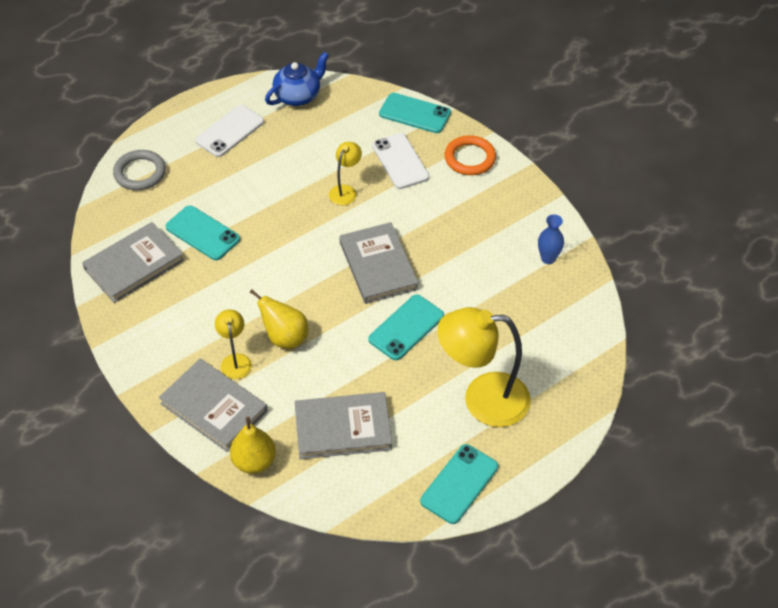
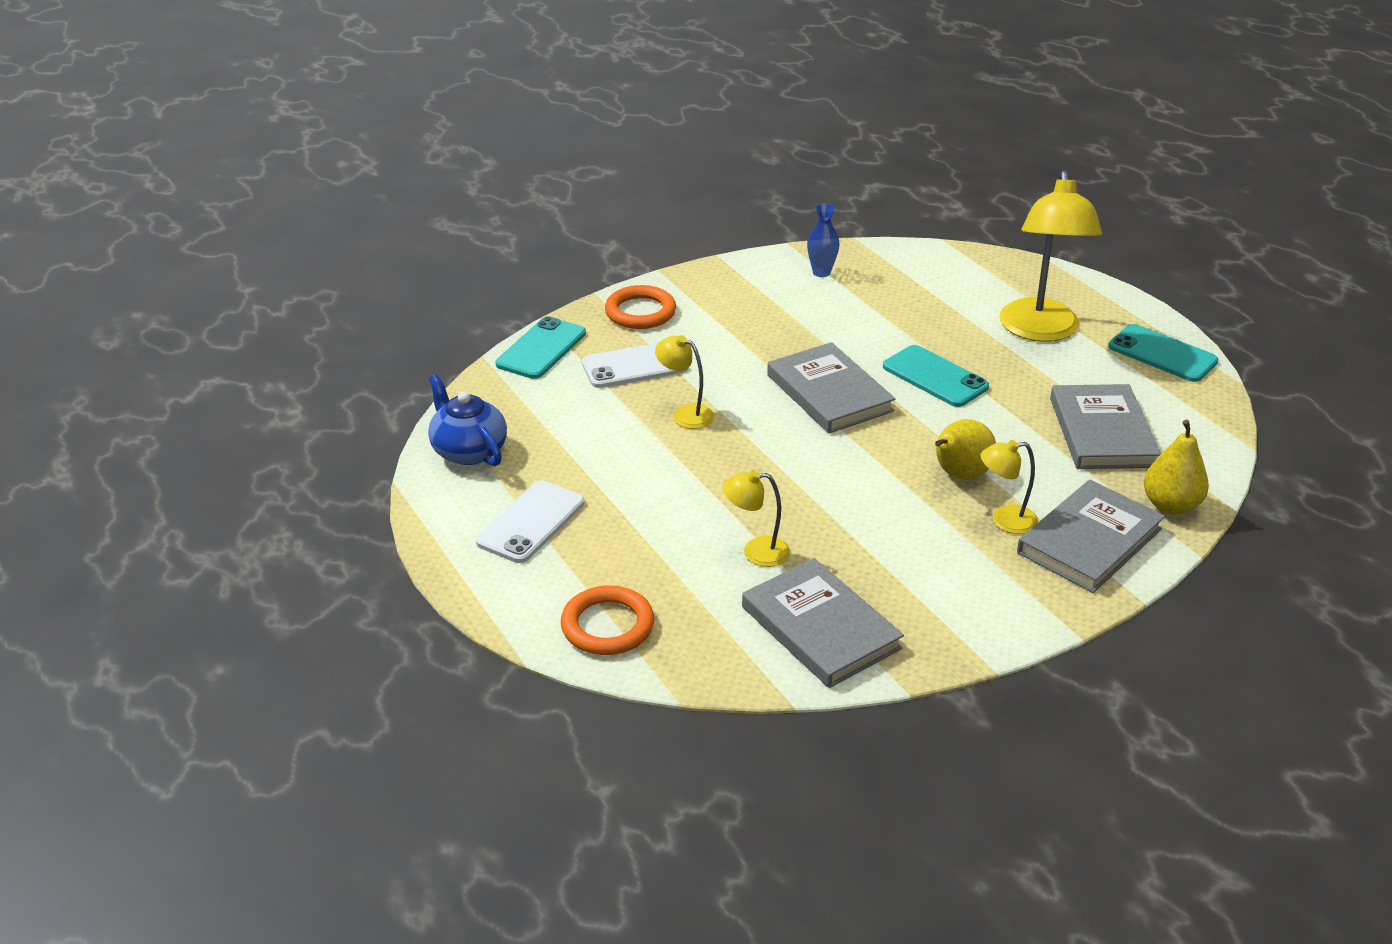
camera: 85 degrees left, 15 degrees down
grey ring [113,150,166,190] -> orange ring [561,585,654,655]
turquoise phone [166,205,240,260] -> yellow lamp [723,470,790,567]
white phone [195,105,264,157] -> white phone turned 75 degrees clockwise [476,481,584,563]
grey book [339,222,419,304] -> grey book turned 75 degrees clockwise [767,342,895,433]

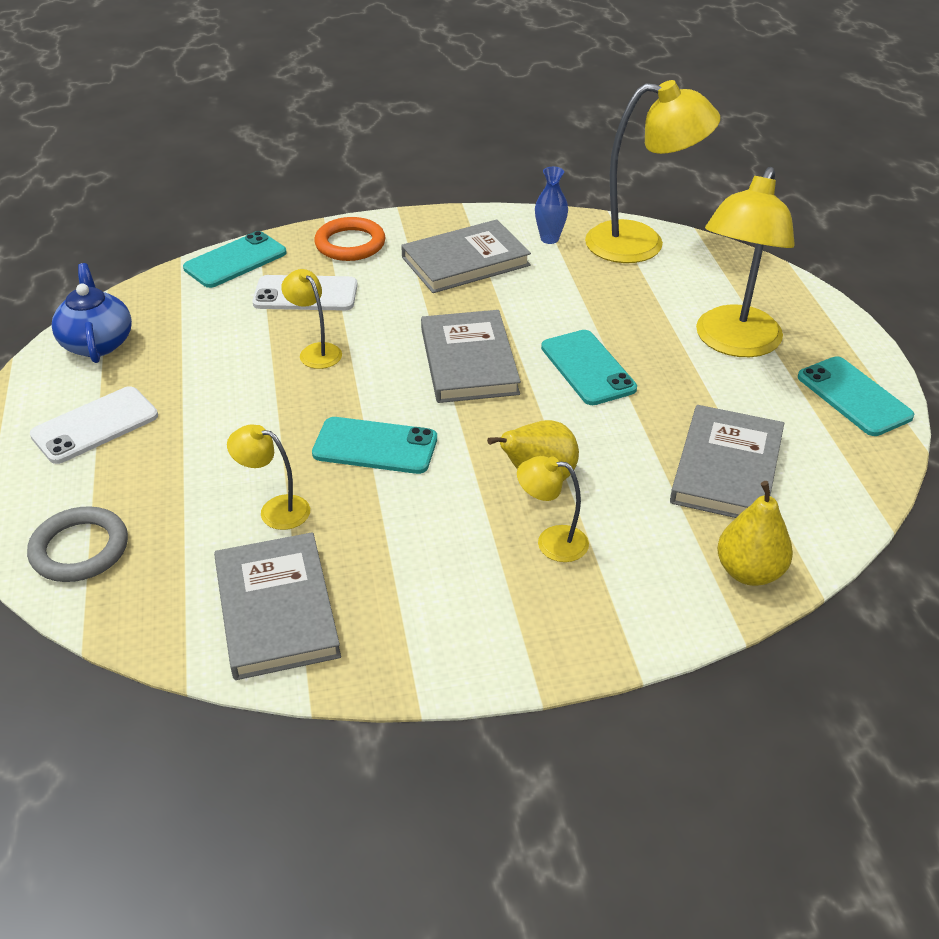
camera: 20 degrees right, 5 degrees up
orange ring [561,585,654,655] -> grey ring [27,506,128,582]
grey book [1017,480,1165,593] -> grey book moved to [401,219,531,293]
none -> turquoise phone [312,417,437,474]
none -> yellow lamp [585,80,720,263]

